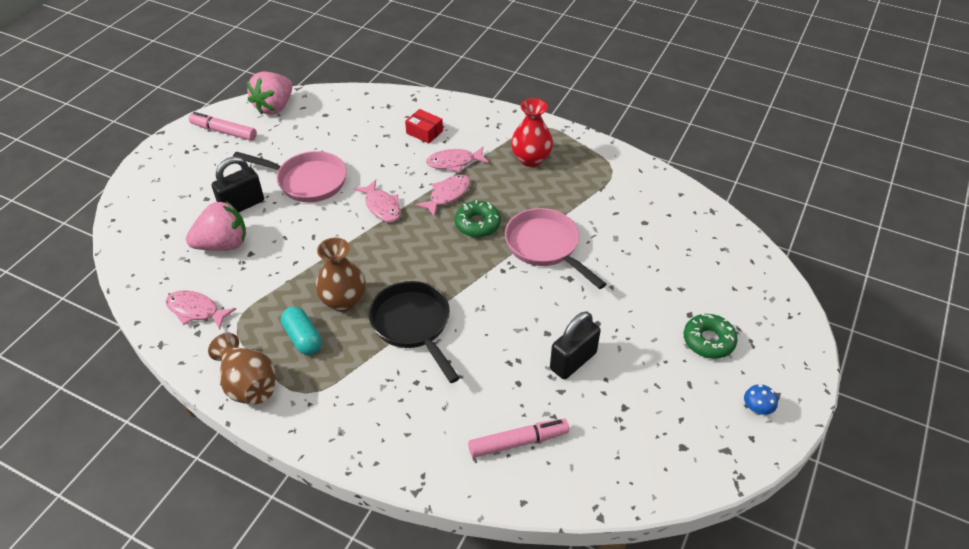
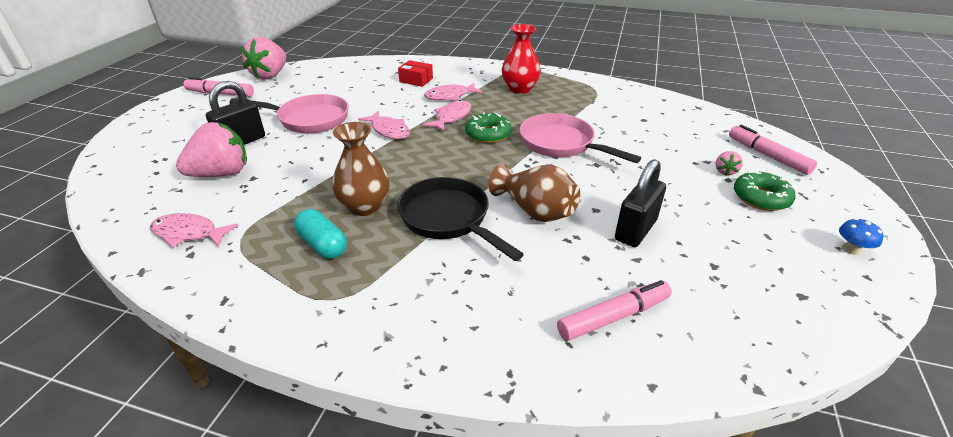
camera: 10 degrees left, 10 degrees down
brown vase [208,333,276,404] -> brown vase moved to [488,164,580,222]
none -> pink strawberry [715,151,743,175]
none -> pink marker [729,125,817,175]

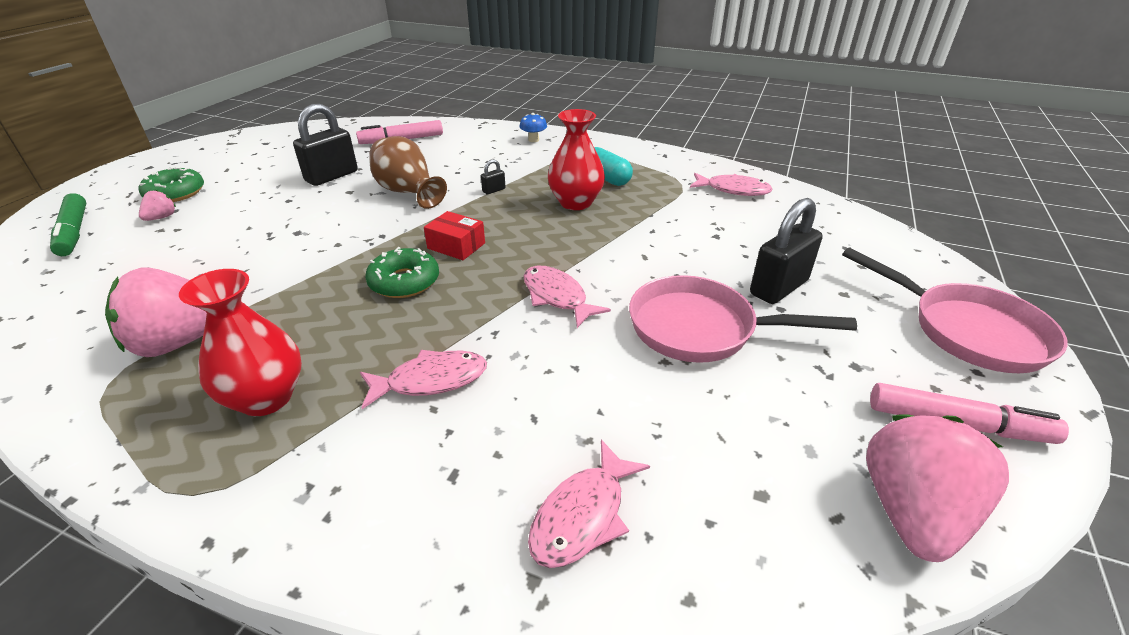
camera: 175 degrees left, 0 degrees up
pink strawberry [176,122,247,177] -> pink strawberry moved to [105,268,207,357]
brown vase [332,122,389,216] -> red vase [548,109,605,210]
black pan [397,177,524,261] -> black padlock [481,159,506,194]
red box [398,60,433,87] -> red box moved to [424,211,485,260]
pink fish [423,100,471,131] -> pink fish moved to [528,440,650,568]
pink pan [520,113,641,163] -> pink pan moved to [842,247,1068,373]
pink marker [729,125,817,175] -> green marker [50,193,86,256]
blue mushroom [839,218,884,255] -> blue mushroom moved to [519,113,547,142]

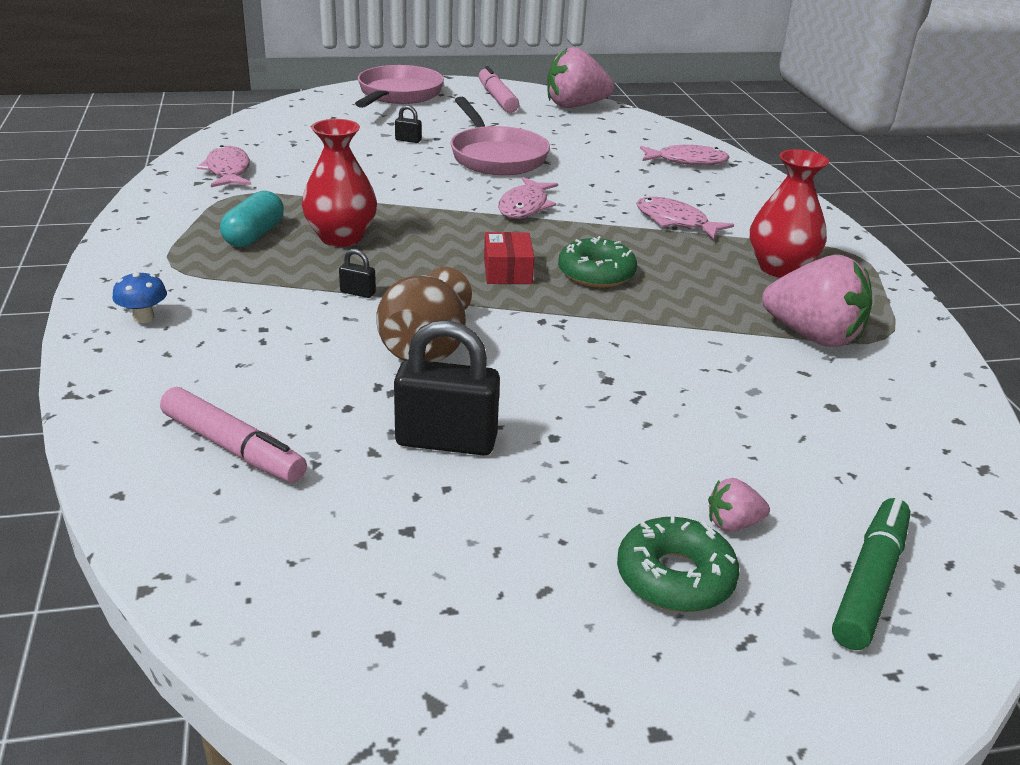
camera: 125 degrees left, 5 degrees down
black padlock [750,198,823,304] -> black padlock [395,105,422,143], size x0.43

